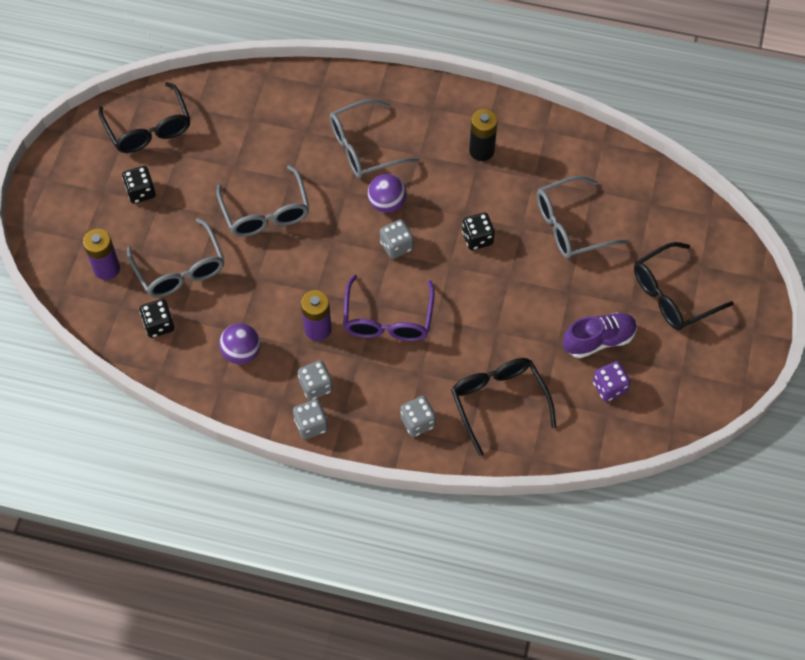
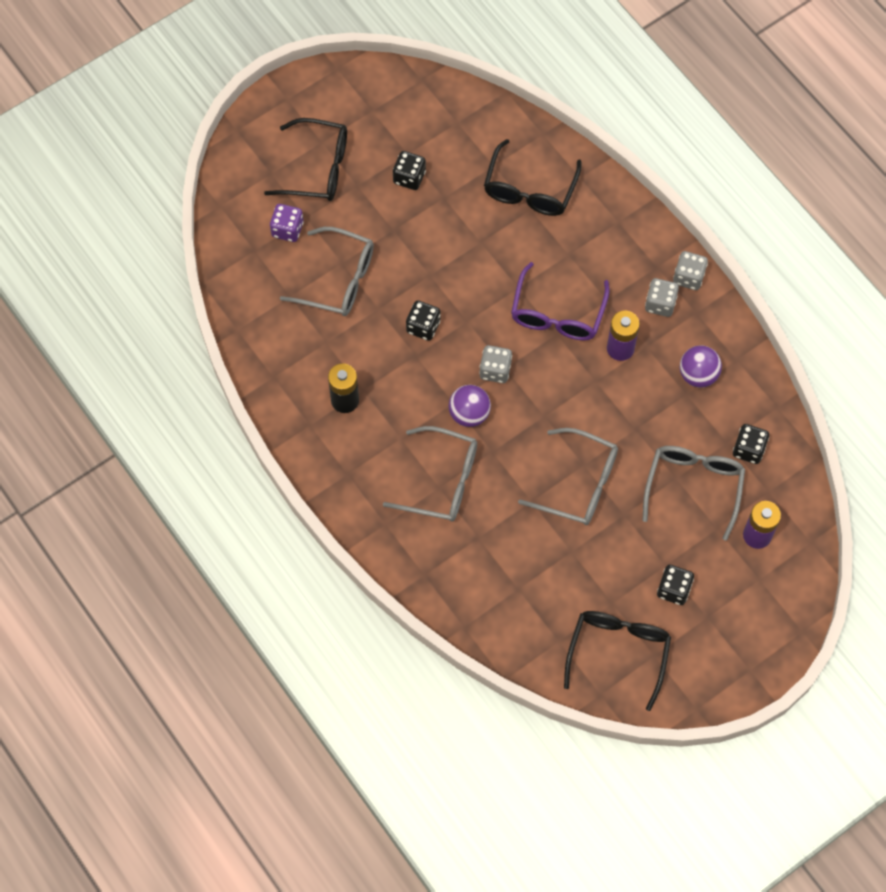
camera: 140 degrees left, 5 degrees up
grey glasses [216,165,310,237] -> grey glasses turned 90 degrees clockwise [518,428,618,525]
purple glasses [343,274,435,341] -> purple glasses turned 150 degrees clockwise [511,262,609,341]
grey dice [400,396,436,437] -> none
purple shoe [563,313,637,358] -> black dice [393,151,426,190]
purple dice [593,361,631,402] -> purple dice moved to [270,204,304,242]

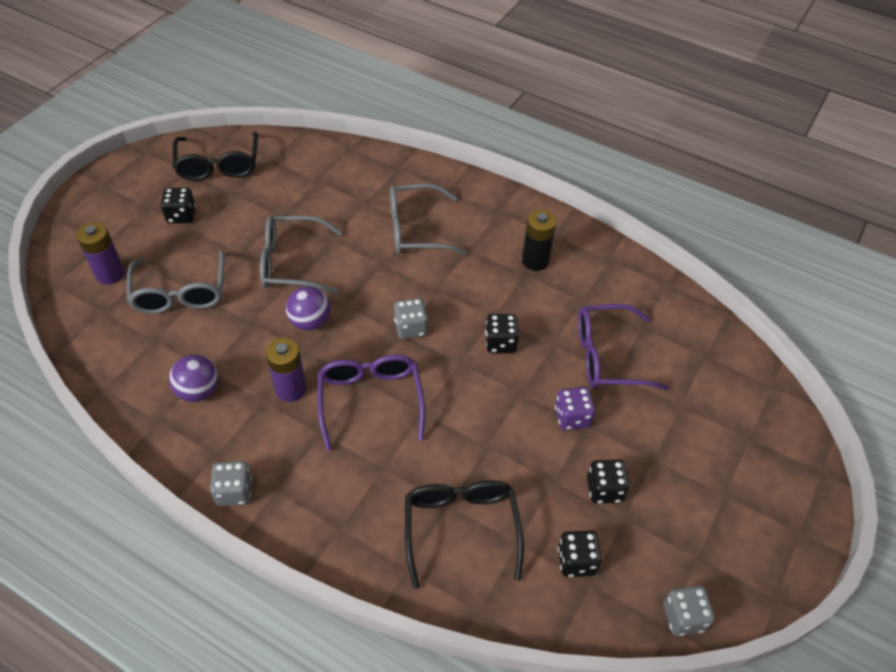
camera: 155 degrees right, 15 degrees down
black glasses [264,118,347,201] -> none
purple dice [270,204,304,242] -> purple dice moved to [555,387,595,430]
grey glasses [280,227,374,316] -> purple glasses [578,304,670,391]
purple ball [449,385,491,427] -> purple ball moved to [286,286,331,331]
grey dice [645,278,679,317] -> grey dice moved to [663,586,715,636]
black dice [733,424,769,464] -> black dice moved to [558,530,602,577]

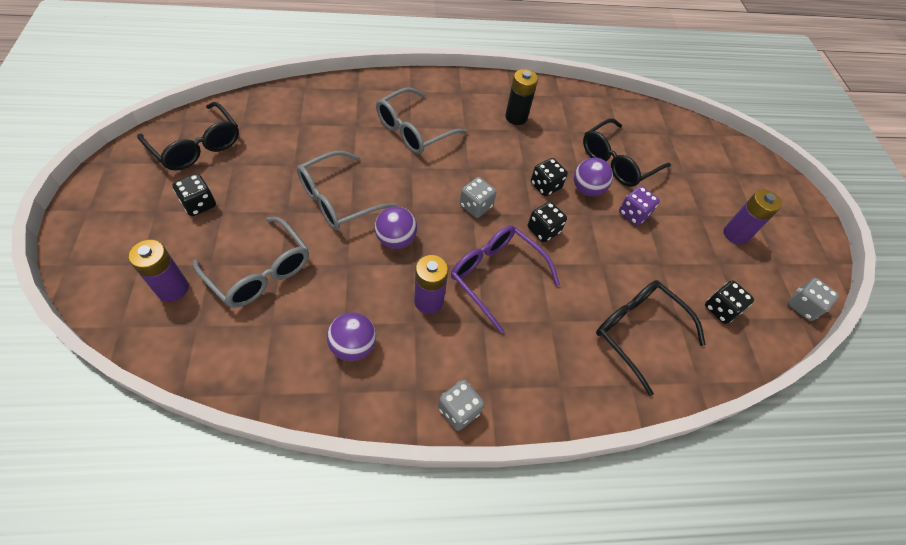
camera: 40 degrees left, 5 degrees up
purple glasses [578,304,670,391] -> black glasses [583,118,671,187]
black dice [587,459,629,504] -> black dice moved to [528,201,567,242]
none -> purple ball [574,158,613,196]
none -> purple battery [724,189,782,245]

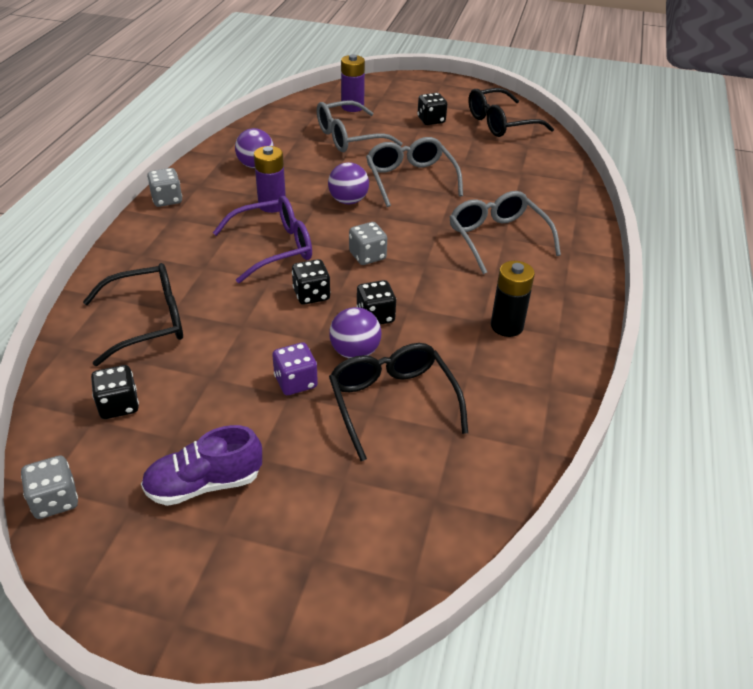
camera: 115 degrees right, 15 degrees down
purple battery [724,189,782,245] -> purple shoe [141,425,262,506]

